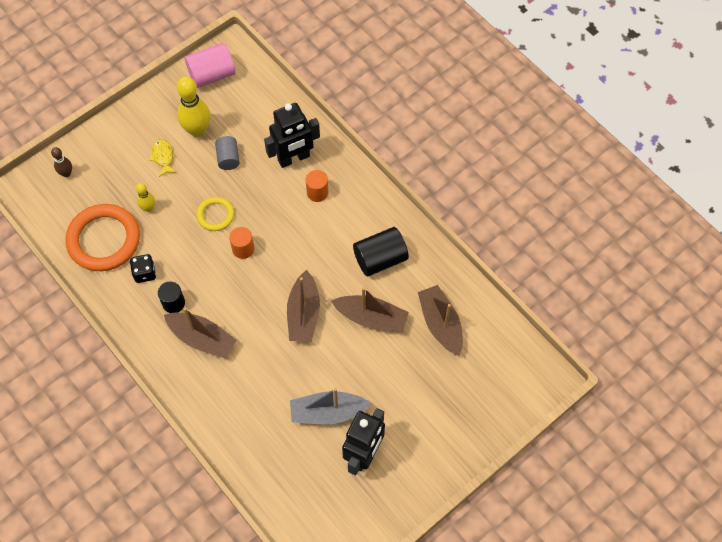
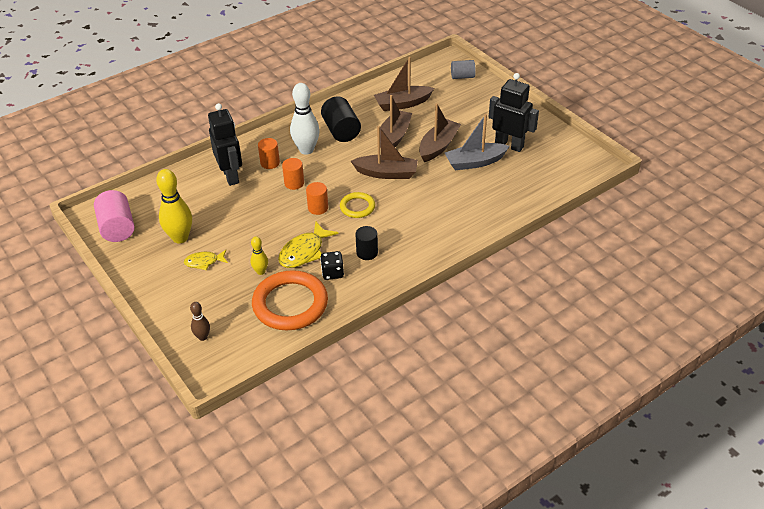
camera: 85 degrees left, 20 degrees down
brown boat [164,308,237,358] -> brown boat moved to [419,103,461,162]
yellow ring [196,197,234,231] -> yellow ring moved to [340,192,375,218]
grey cylinder [215,136,240,170] -> grey cylinder moved to [451,60,476,79]
grey boat [290,388,371,425] -> grey boat turned 75 degrees clockwise [445,114,510,170]
none -> yellow fish [278,222,338,268]
none -> orange cylinder [282,158,304,190]
none -> white bowling pin [290,83,320,155]

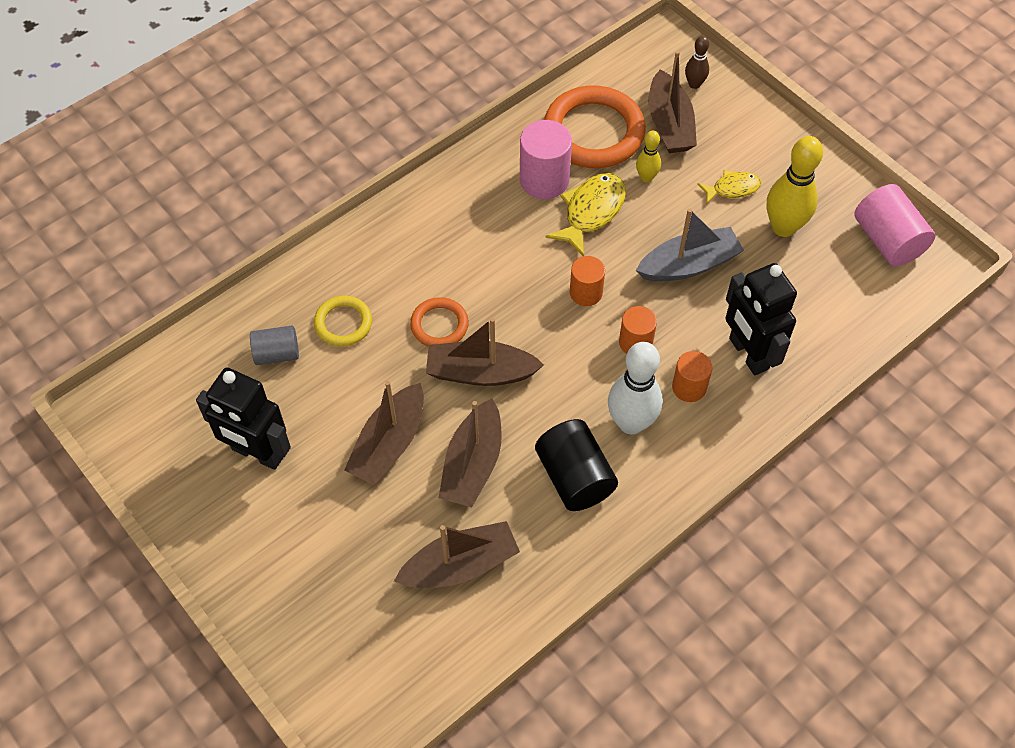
camera: 175 degrees right, 15 degrees up
black dice [320,251,344,280] -> pink cylinder [520,120,572,199]
yellow ring [340,192,375,218] -> yellow ring moved to [314,296,372,347]
black cylinder [355,226,378,260] -> none
grey boat [445,114,510,170] -> grey boat moved to [636,208,744,281]
grey cylinder [451,60,476,79] -> grey cylinder moved to [250,326,299,365]
none -> orange ring [410,297,469,347]
none -> brown boat [649,51,697,153]

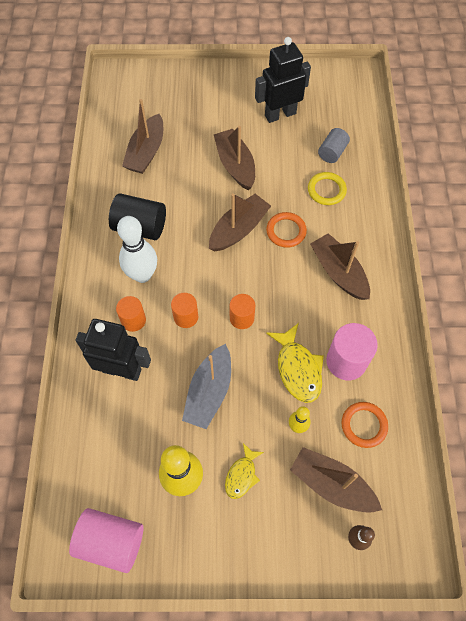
camera: 130 degrees right, 5 degrees up
brown boat [439,398,502,507] -> brown boat moved to [310,233,370,300]
orange ring [544,85,646,168] -> orange ring [341,402,388,448], size x0.52

